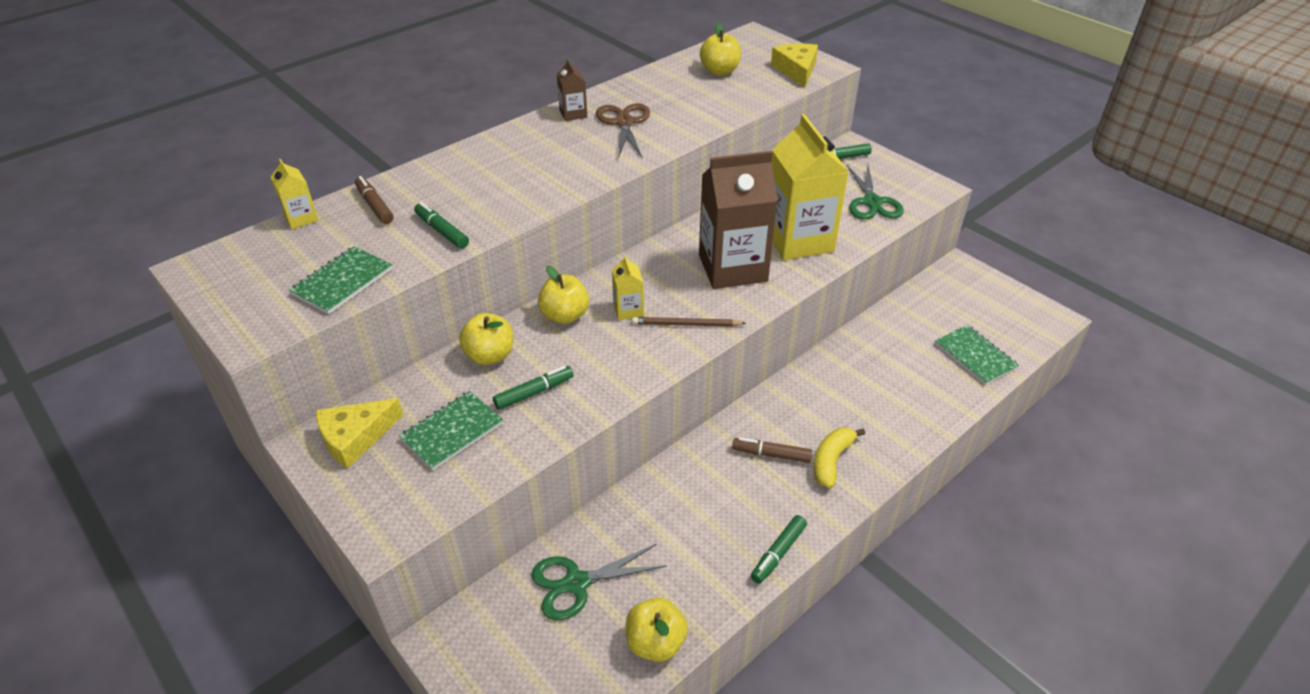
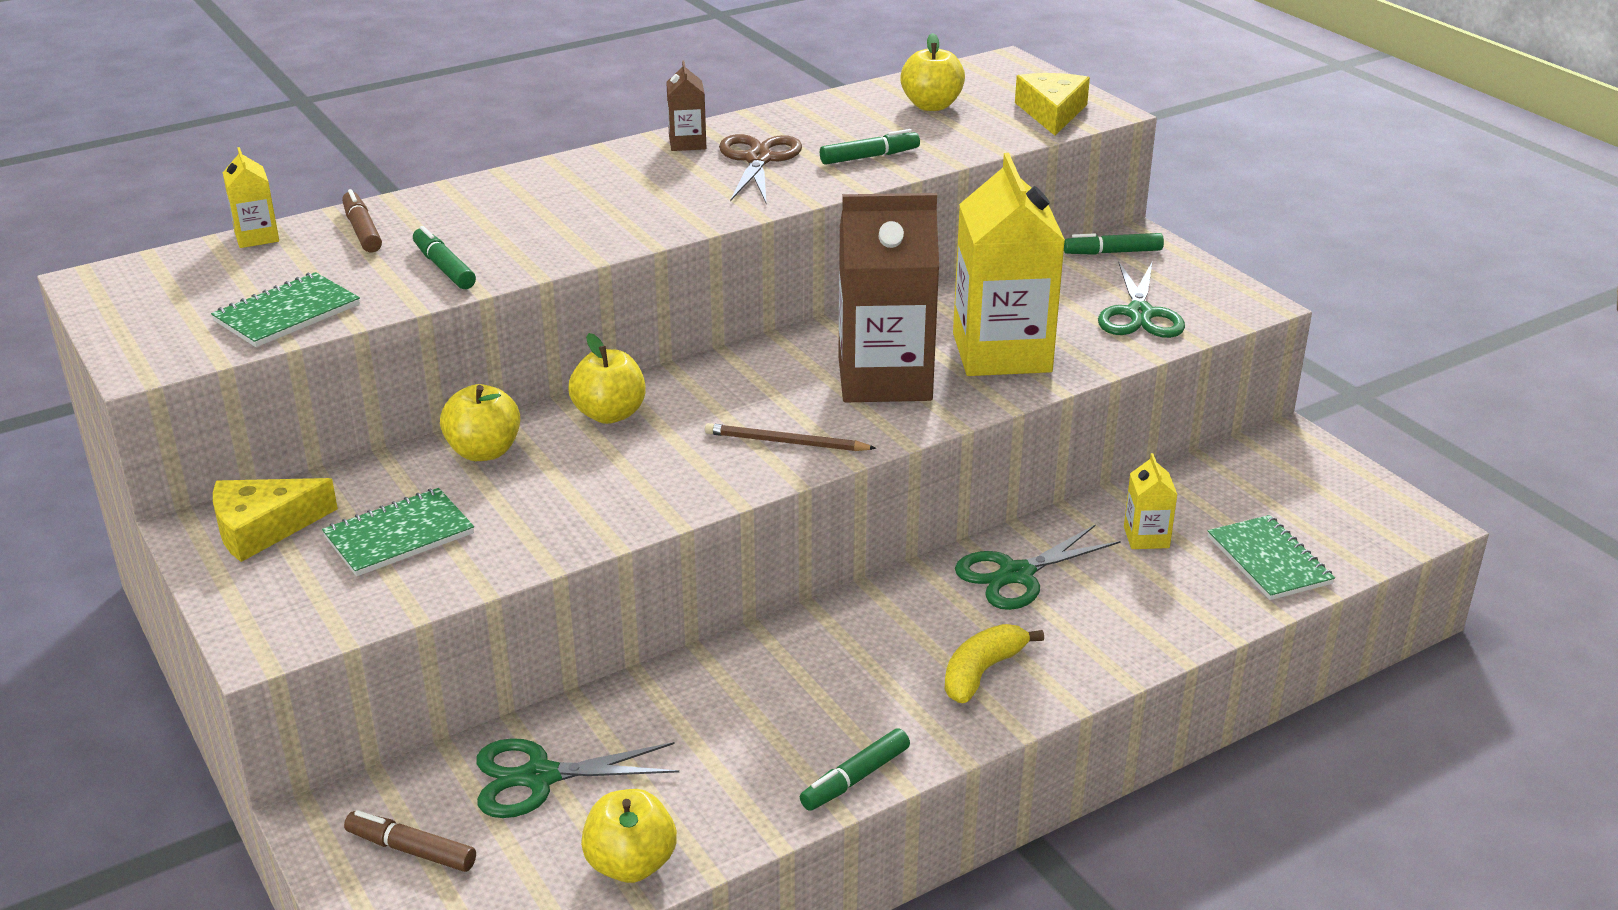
camera: 10 degrees right, 10 degrees down
green marker [493,366,574,410] -> green marker moved to [820,129,920,165]
yellow carton [612,255,644,320] -> yellow carton moved to [1124,453,1178,549]
brown marker [732,438,812,463] -> brown marker moved to [344,810,476,872]
none -> green scissors [955,524,1120,610]

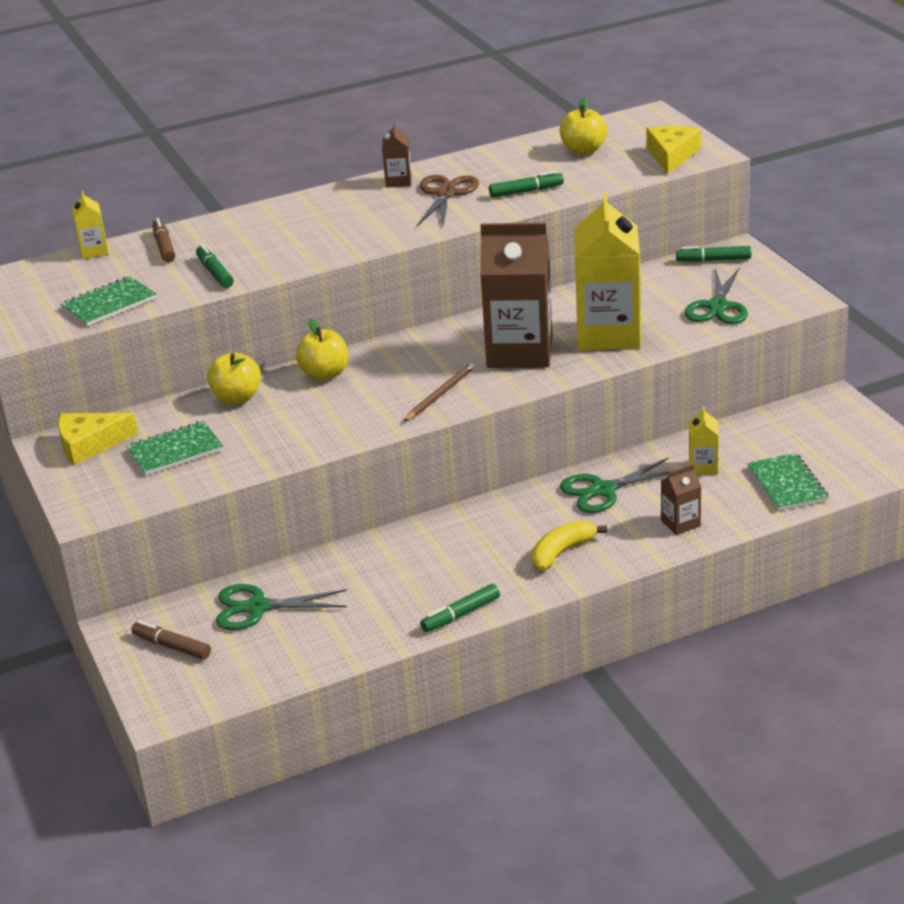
camera: 10 degrees right, 0 degrees up
yellow apple [581,789,677,883] -> none
brown pencil [705,423,876,451] -> brown pencil turned 105 degrees clockwise [403,363,475,422]
none -> brown carton [661,465,702,535]

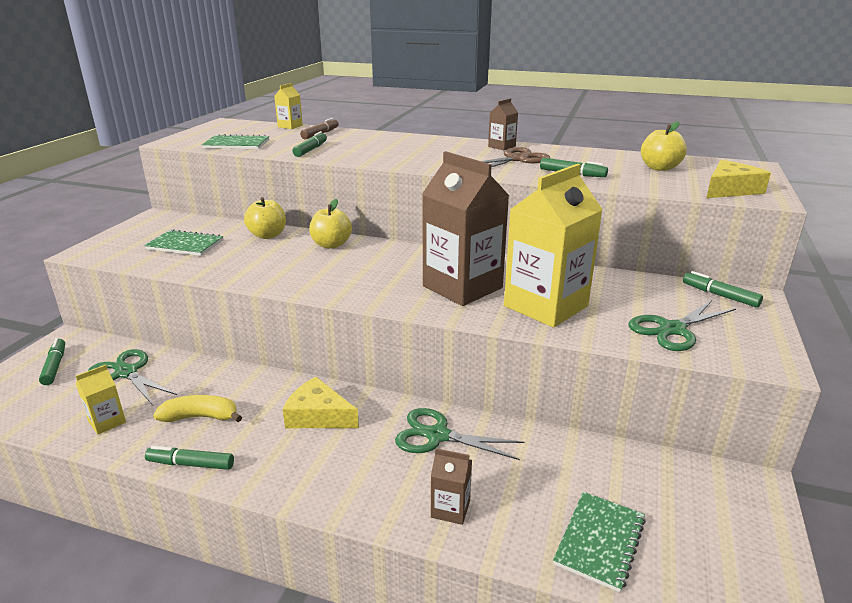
camera: 40 degrees right, 5 degrees down
yellow cheese [58,413,138,465] -> yellow cheese moved to [283,377,359,428]
brown marker [131,621,211,659] -> green marker [39,338,65,385]
brown pencil [403,363,475,422] -> none
yellow banana [531,520,607,571] -> yellow banana moved to [153,395,242,422]
yellow carton [689,406,719,475] -> yellow carton moved to [76,365,126,435]

